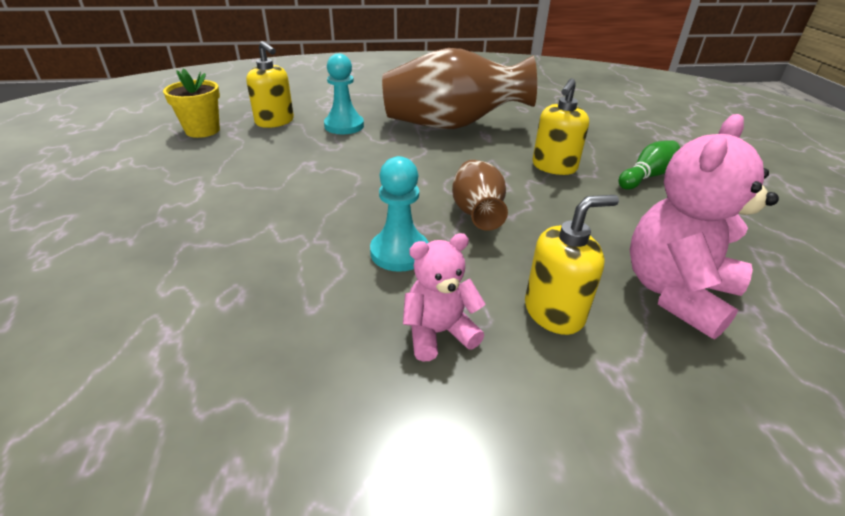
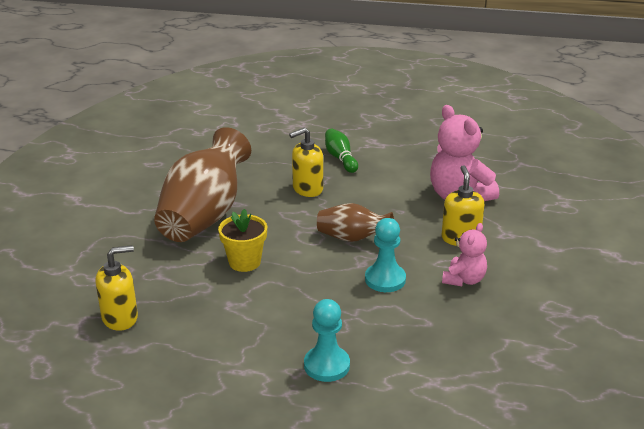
camera: 70 degrees left, 5 degrees down
yellow flower pot [163,69,220,138] -> yellow flower pot moved to [218,209,267,272]
turquoise pawn [324,53,364,134] -> turquoise pawn moved to [304,299,350,382]
pink teddy bear [403,233,485,361] -> pink teddy bear turned 150 degrees counterclockwise [442,223,487,286]
yellow soap dispenser [532,78,589,175] -> yellow soap dispenser turned 105 degrees clockwise [289,127,323,197]

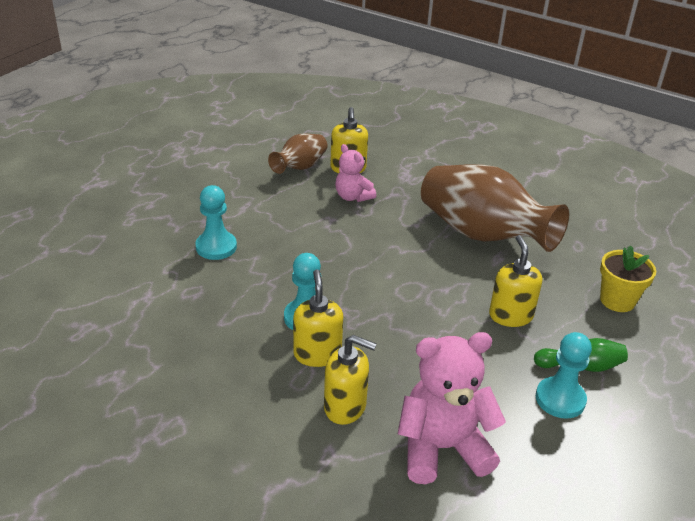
camera: 110 degrees right, 5 degrees up
yellow flower pot [218,209,267,272] -> yellow flower pot moved to [600,245,656,312]
brown vase [317,203,394,242] -> brown vase moved to [268,134,328,174]
pink teddy bear [442,223,487,286] -> pink teddy bear moved to [335,144,376,202]
none -> yellow soap dispenser [293,269,343,367]
none -> turquoise pawn [536,332,592,419]

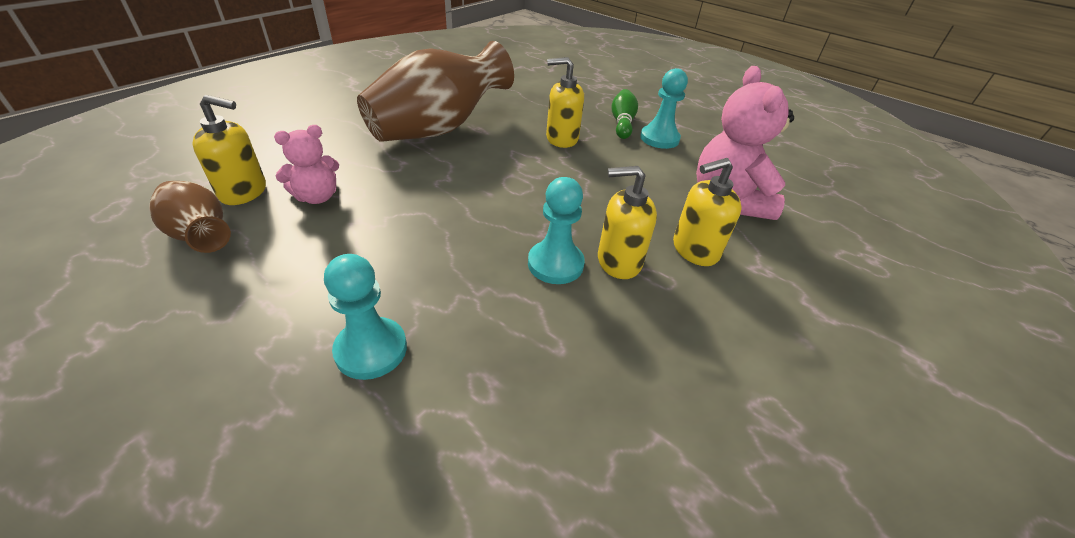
camera: 85 degrees left, 5 degrees up
yellow soap dispenser [324,335,377,425] -> yellow soap dispenser turned 135 degrees counterclockwise [673,158,741,266]
yellow flower pot [600,245,656,312] -> none

